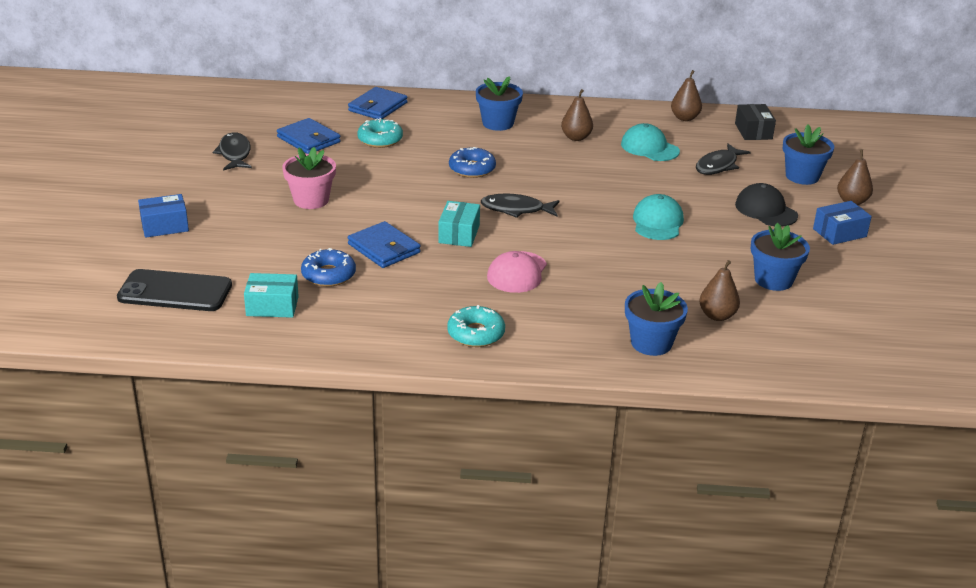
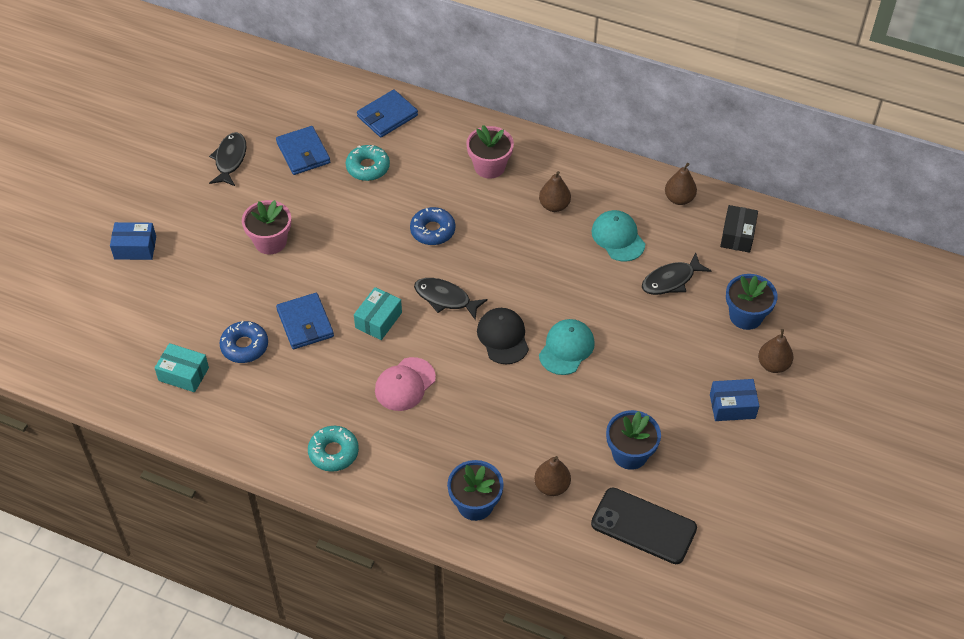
camera: 20 degrees right, 20 degrees up
black phone [117,269,232,311] -> black phone moved to [591,487,697,564]
blue flower pot [476,76,523,131] -> pink flower pot [466,125,514,179]
black cap [735,183,798,227] -> black cap moved to [477,308,529,364]

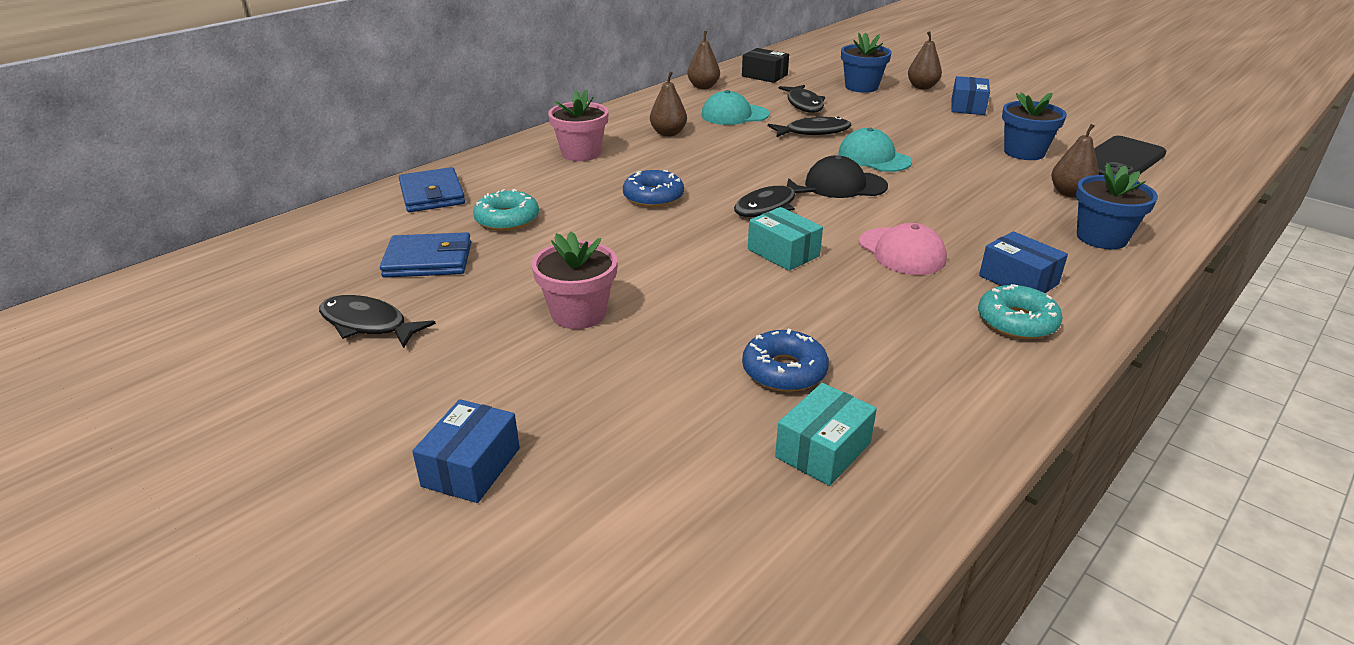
camera: 70 degrees left, 20 degrees down
blue wallet [276,293,334,349] -> none
none -> black fish [768,117,852,138]
none -> blue box [979,231,1068,293]

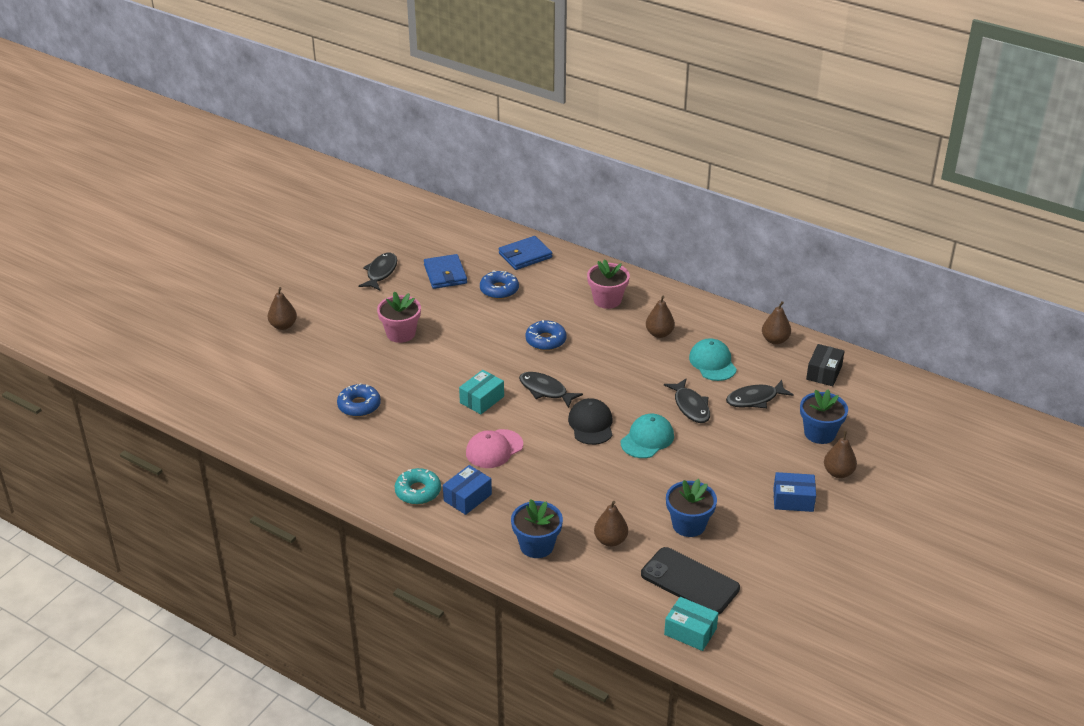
camera: 80 degrees right, 5 degrees up
blue box [412,399,520,503] -> brown pear [268,287,297,330]
turquoise donut [473,189,539,231] -> blue donut [480,270,519,299]
turquoise box [775,383,877,486] -> turquoise box moved to [664,597,718,651]

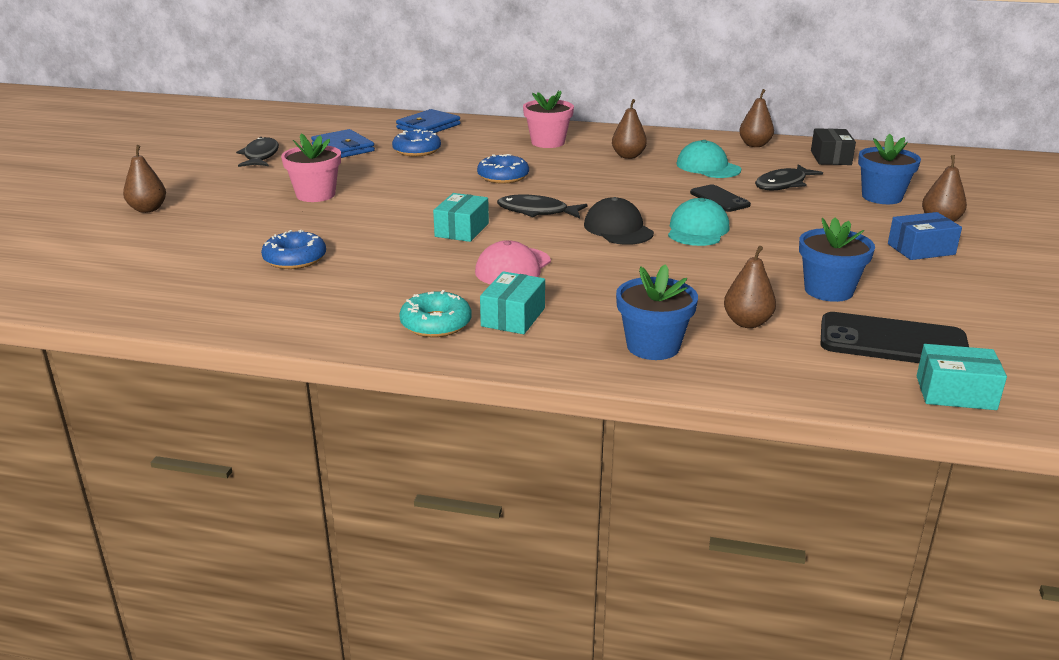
camera: 20 degrees left, 10 degrees down
blue box [443,465,492,515] -> turquoise box [480,271,545,334]
black fish [664,379,710,423] -> black phone [690,184,751,212]

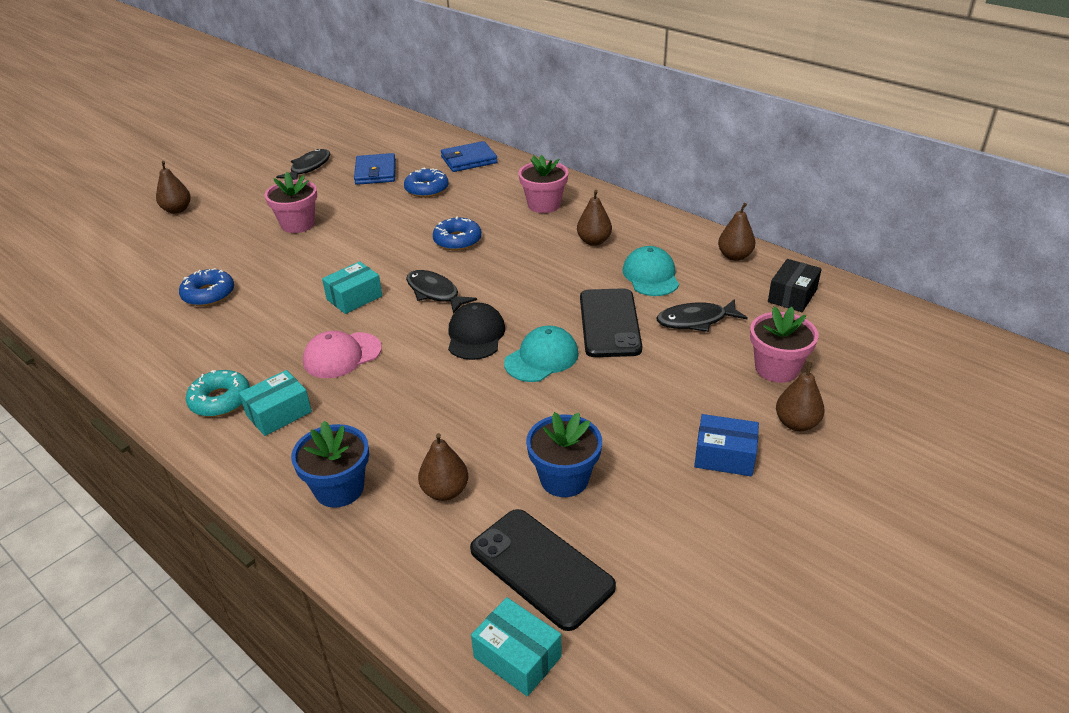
camera: 30 degrees right, 10 degrees up
black phone [690,184,751,212] -> black phone [580,288,642,357], size x1.68
blue flower pot [858,134,921,204] -> pink flower pot [750,306,819,383]

